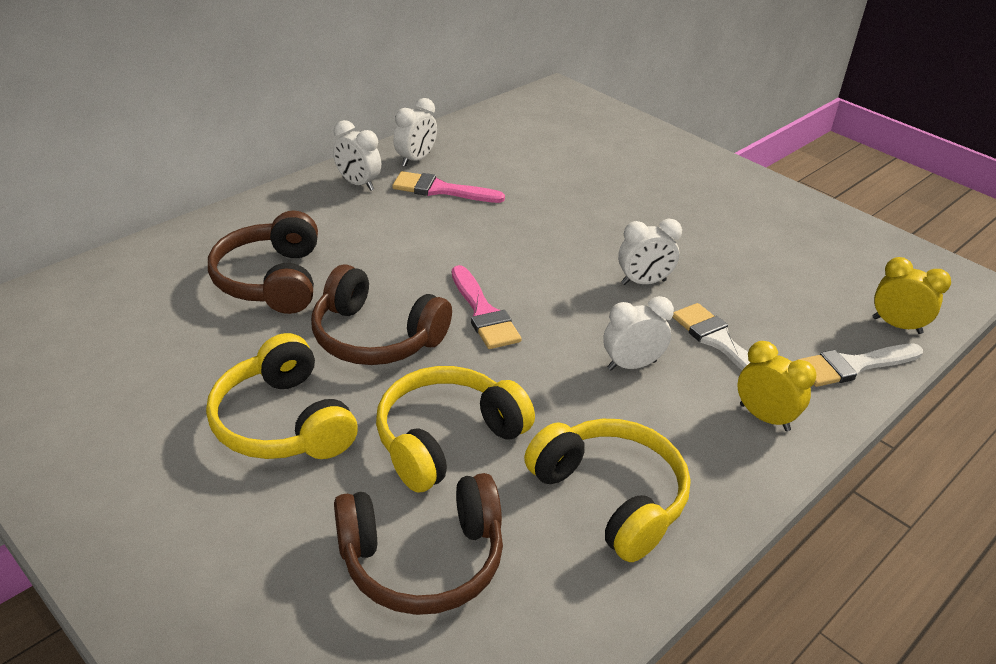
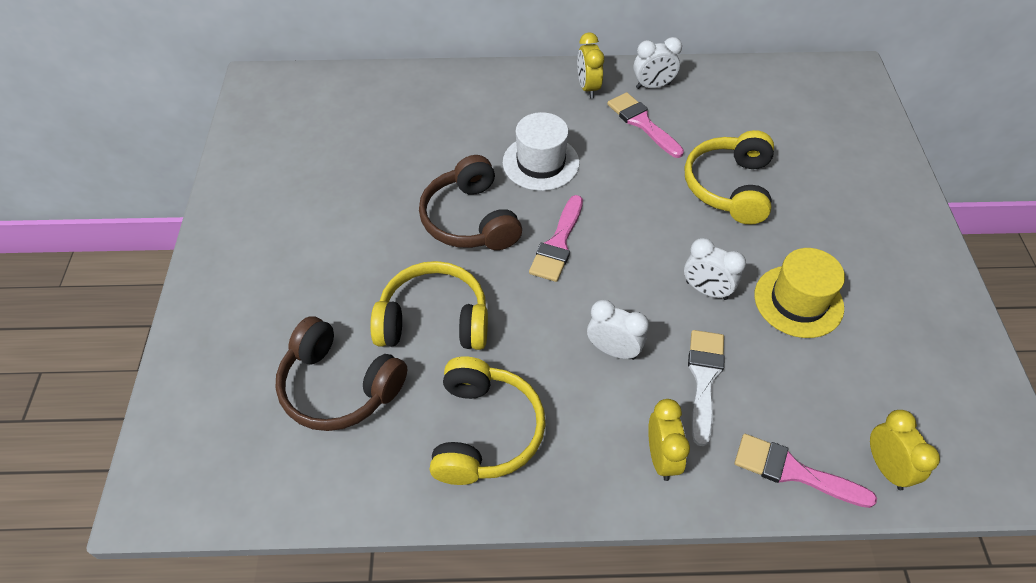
camera: 45 degrees right, 15 degrees up
yellow headphones [206,333,358,459] -> yellow headphones moved to [685,130,774,225]
brown headphones [208,211,318,314] -> none
white clock [333,120,381,191] -> yellow clock [577,32,604,99]
white brush [798,344,923,387] -> pink brush [735,434,877,508]
none -> white hat [503,112,579,191]
none -> yellow hat [754,248,845,338]

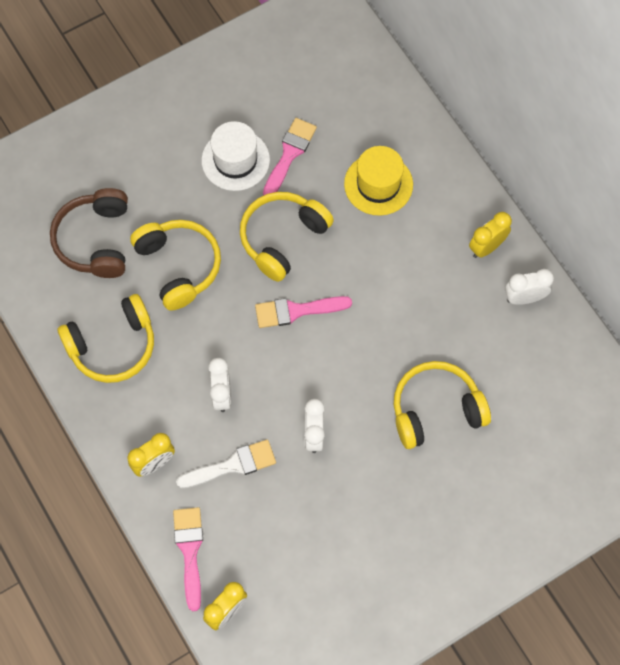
camera: 60 degrees right, 15 degrees up
brown headphones [419,155,522,250] -> yellow headphones [240,192,334,282]
white hat [503,112,579,191] -> white hat moved to [201,121,270,191]
pink brush [607,92,684,158] -> pink brush moved to [263,118,317,195]
white clock [633,37,682,89] -> white clock turned 120 degrees clockwise [505,269,554,305]
yellow hat [754,248,845,338] -> yellow hat moved to [344,146,413,216]

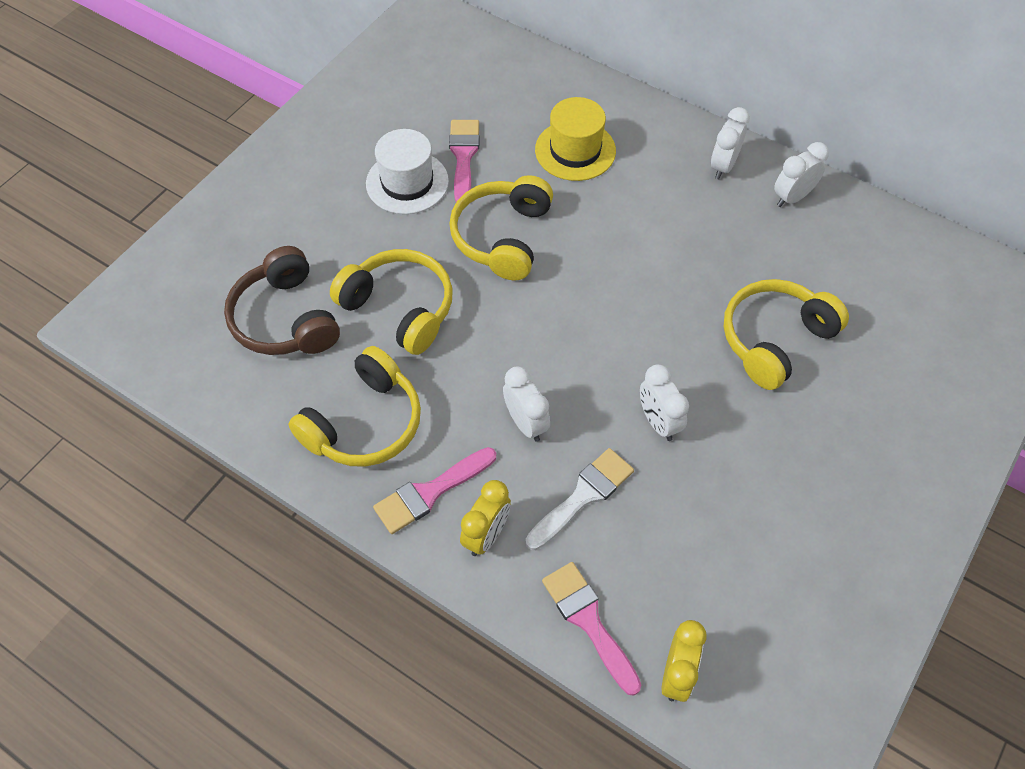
camera: 25 degrees left, 10 degrees down
pink brush [255,296,352,328] -> pink brush moved to [373,447,496,534]
yellow clock [469,212,512,258] -> white clock [711,107,750,179]

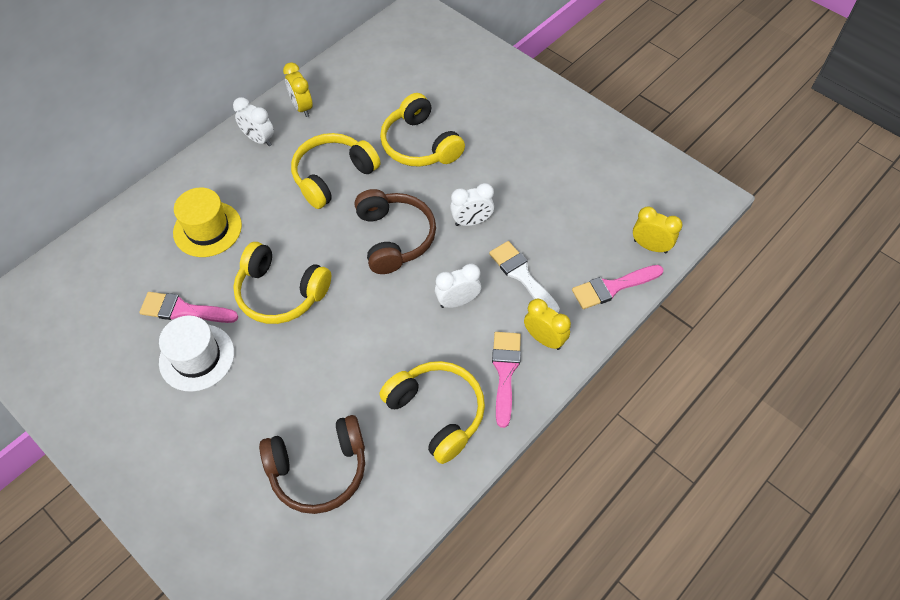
camera: 80 degrees left, 0 degrees up
yellow headphones [330,249,453,355] -> yellow headphones moved to [291,133,380,209]
pink brush [373,447,496,534] -> pink brush turned 150 degrees counterclockwise [492,332,521,428]
white clock [774,142,829,207] -> yellow clock [283,62,313,117]
none -> brown headphones [355,189,436,274]

